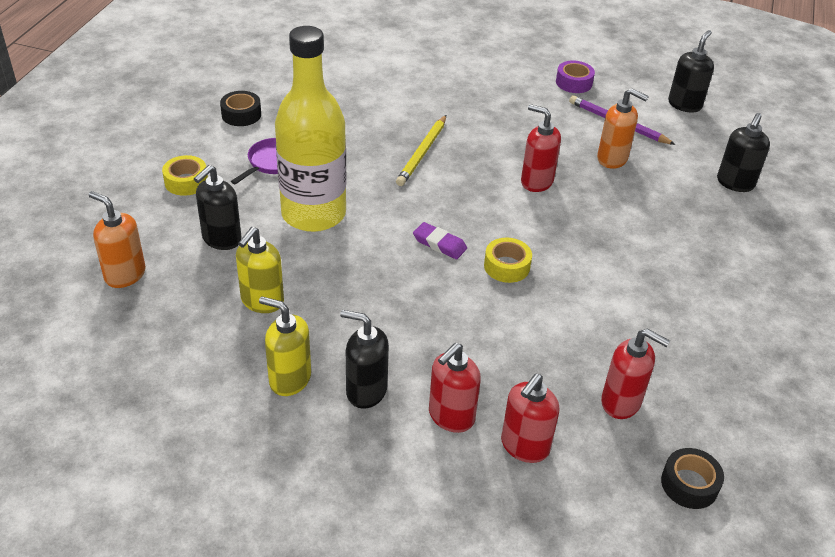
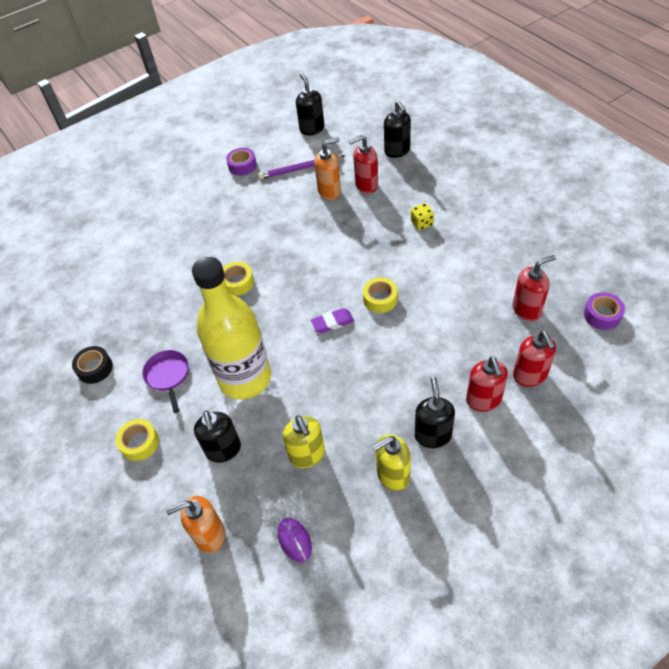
camera: 45 degrees left, 10 degrees up
black soap dispenser [340,310,389,409] -> black soap dispenser turned 120 degrees clockwise [415,377,455,448]
yellow pencil [396,115,446,186] -> yellow tape [223,262,254,296]
red soap dispenser [521,104,561,192] -> red soap dispenser moved to [349,135,378,194]
black tape [661,448,724,509] -> purple tape [584,292,625,330]
none -> purple mouse [278,518,312,562]
none -> yellow dice [411,203,434,230]

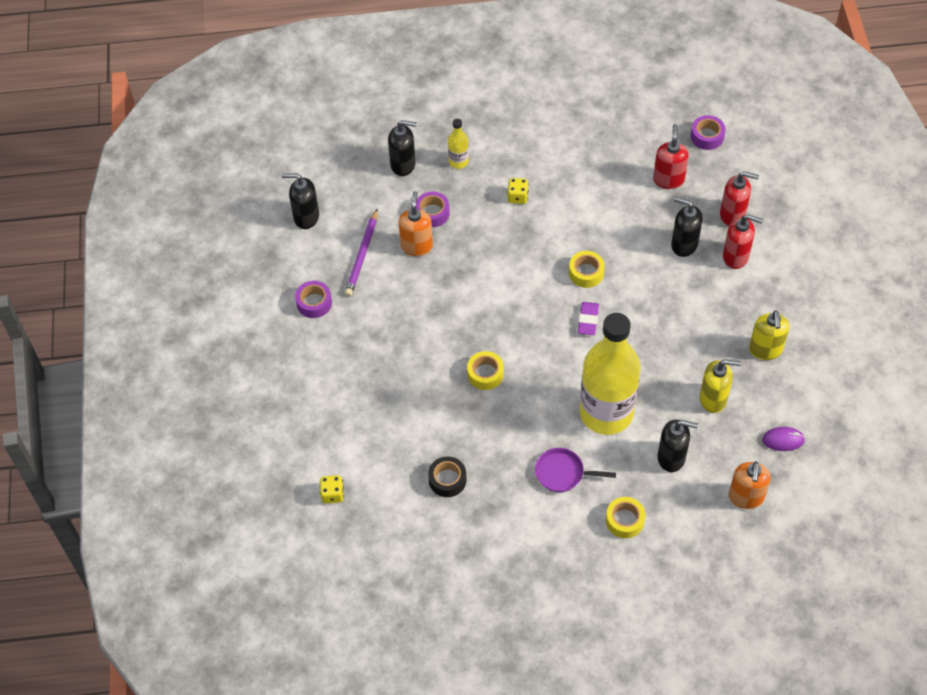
camera: 65 degrees left, 5 degrees up
black tape [72,346,113,384] -> black tape moved to [428,456,467,497]
red soap dispenser [349,135,378,194] -> purple tape [416,192,450,227]
black soap dispenser [415,377,455,448] -> black soap dispenser moved to [671,197,703,257]
none -> yellow dice [320,475,344,504]
none -> yellow bottle [448,119,469,169]

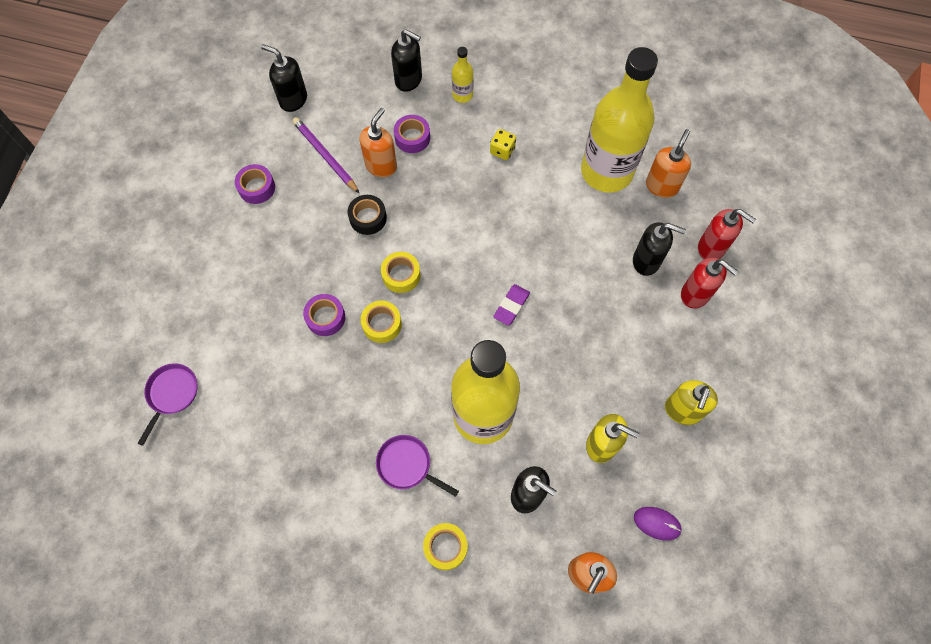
camera: 20 degrees right, 10 degrees up
yellow dice [320,475,344,504] -> purple pan [137,363,197,446]
purple pencil [345,209,378,296] -> purple pencil turned 105 degrees clockwise [292,117,360,194]
black tape [428,456,467,497] -> black tape moved to [348,195,387,235]
yellow tape [569,251,605,288] -> yellow tape moved to [381,252,420,293]
red soap dispenser [653,124,689,189] -> orange soap dispenser [646,129,691,198]
black soap dispenser [671,197,703,257] -> black soap dispenser turned 150 degrees clockwise [633,222,686,276]
purple tape [691,115,725,150] -> purple tape moved to [303,294,345,336]
none -> yellow bottle [581,47,658,193]

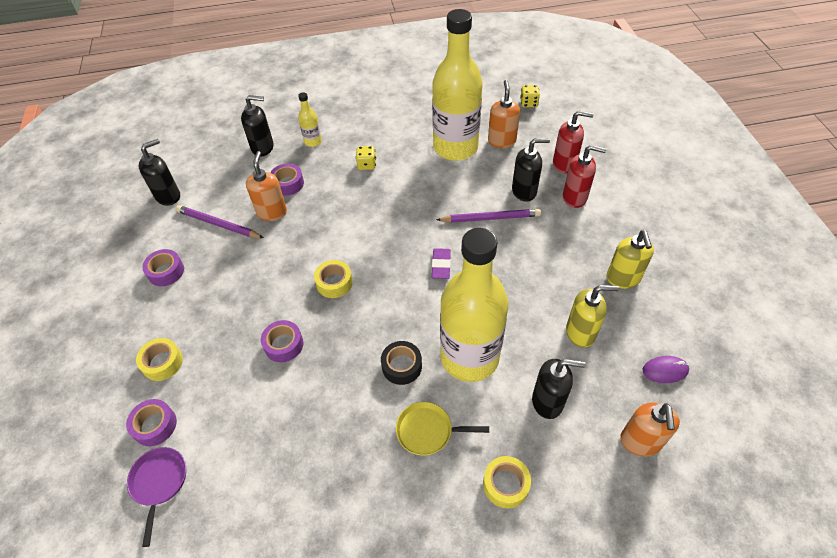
camera: 25 degrees left, 15 degrees down
black soap dispenser [261,44,307,112] -> black soap dispenser turned 135 degrees clockwise [139,139,180,206]
black tape [348,195,387,235] -> black tape moved to [381,341,422,385]
yellow tape [361,301,402,343] -> yellow tape moved to [136,338,183,381]
purple pan [376,435,459,497] -> yellow pan [396,402,489,456]
none -> purple tape [126,399,177,446]
none -> purple pencil [436,209,541,223]
none -> yellow dice [520,85,540,107]

